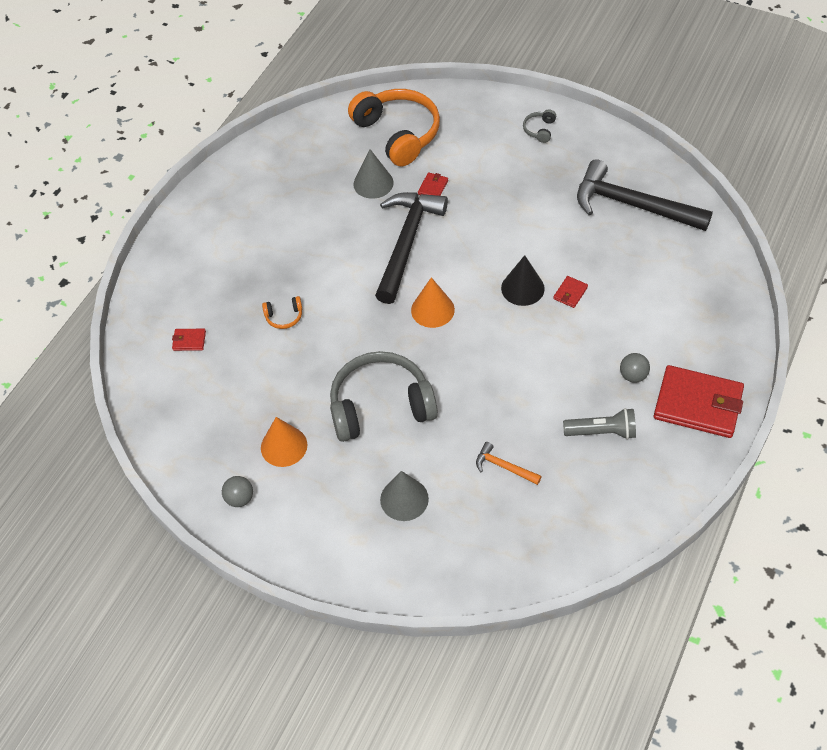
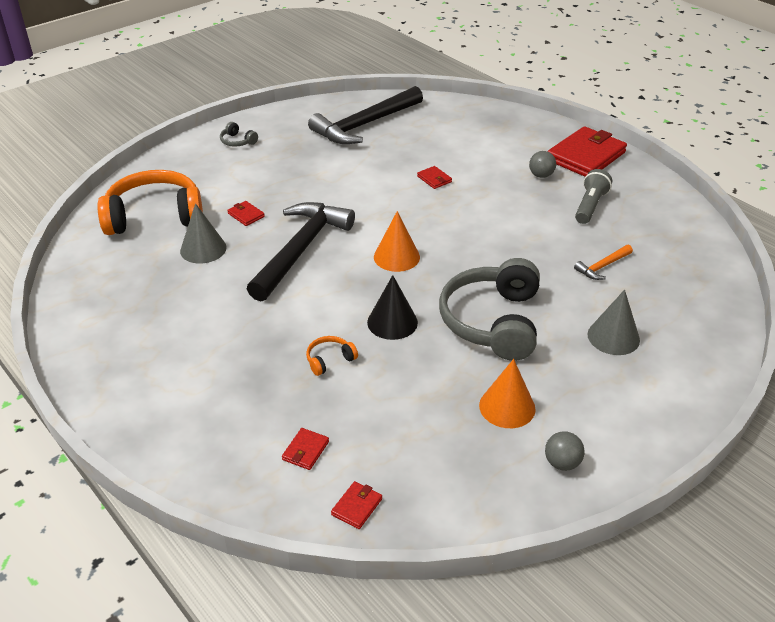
camera: 70 degrees left, 15 degrees down
orange headphones [262,296,302,329] -> orange headphones turned 135 degrees counterclockwise [306,336,358,376]
black hammer [375,192,448,304] -> black hammer turned 75 degrees clockwise [247,202,355,301]
black cone [501,255,545,306] -> black cone moved to [367,275,418,340]
none -> red wallet [331,481,382,529]

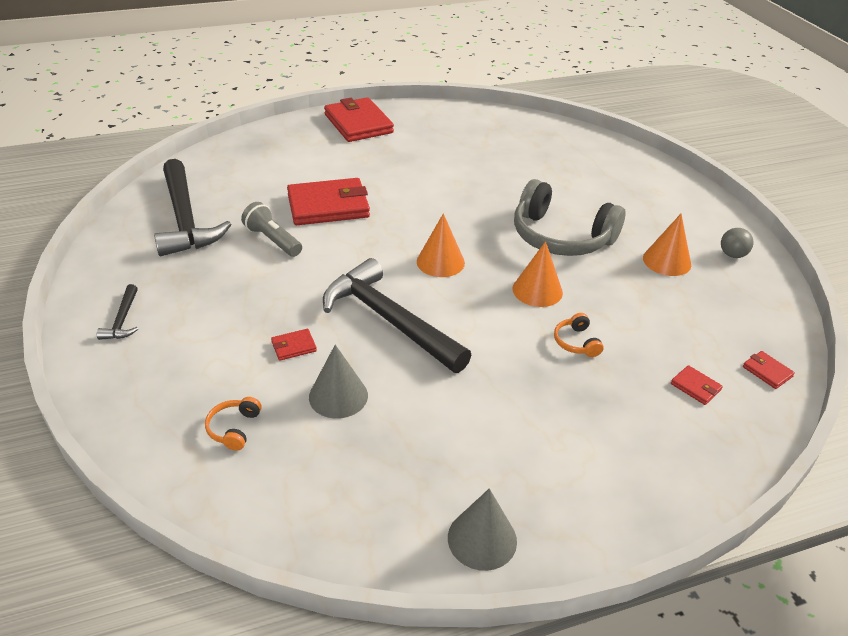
camera: 70 degrees left, 0 degrees up
orange headphones [97,170,203,235] -> orange headphones [205,397,262,451], size x0.40
grey headphones [220,122,258,147] -> black hammer [97,284,138,340]
black cone [367,275,418,340] -> orange cone [513,241,563,307]
red wallet [417,166,452,189] -> red wallet [287,178,370,225], size x2.39
grey ball [529,151,556,178] -> none
orange hammer [574,245,633,280] -> none
grey flashlight [575,169,612,224] -> grey flashlight moved to [241,202,302,257]
grey cone [588,290,640,355] -> grey cone moved to [448,488,517,571]

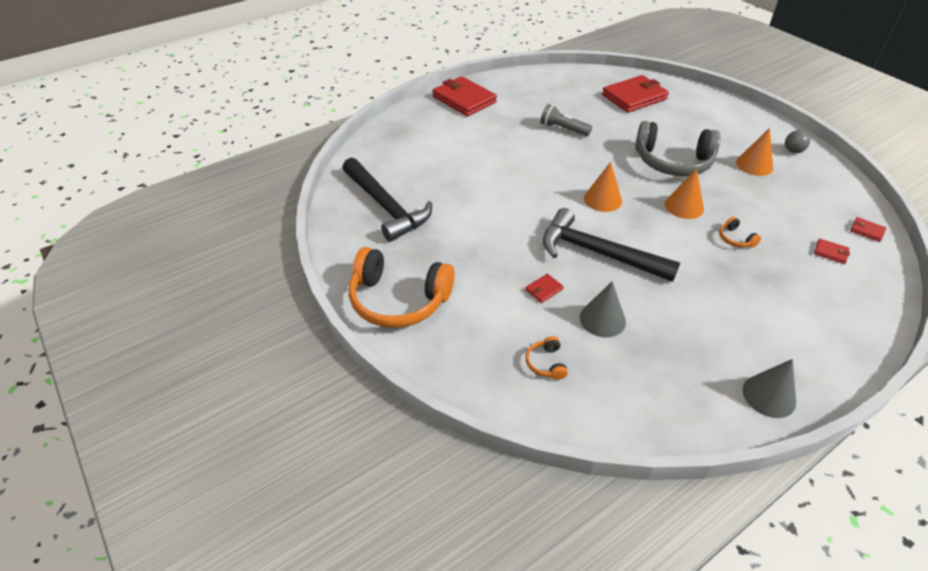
camera: 15 degrees left, 5 degrees up
black hammer [97,284,138,340] -> orange headphones [349,247,455,328]
grey flashlight [241,202,302,257] -> grey flashlight moved to [540,104,592,136]
red wallet [287,178,370,225] -> red wallet moved to [602,75,669,113]

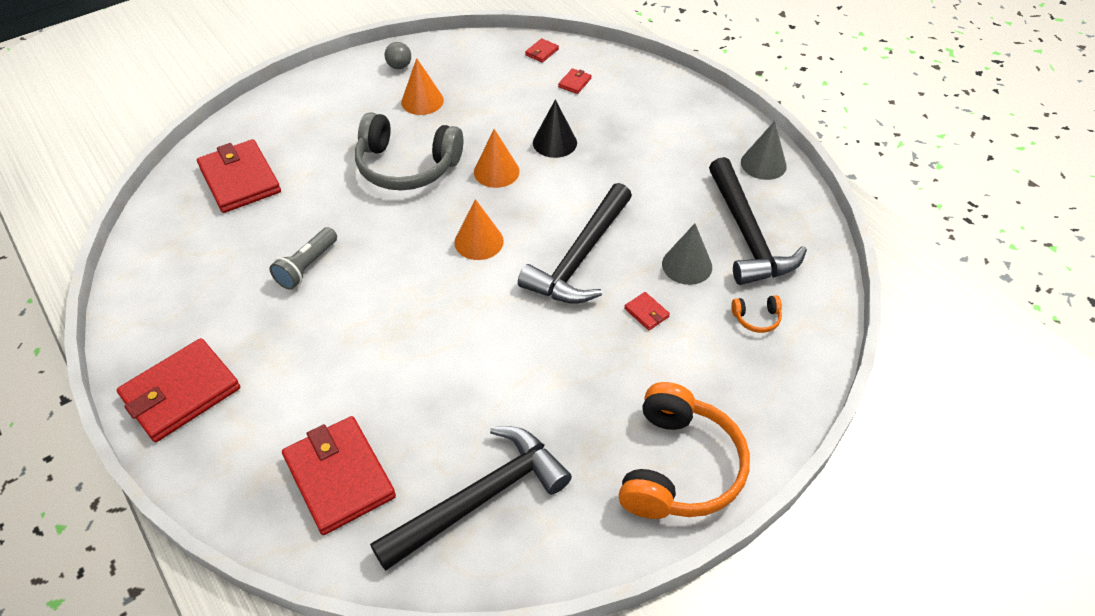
camera: 90 degrees left, 5 degrees up
grey headphones [635,121,721,176] -> grey headphones turned 90 degrees clockwise [355,112,463,190]
orange headphones [719,216,761,248] -> black cone [533,99,577,158]
none -> red wallet [282,416,396,535]
none -> black hammer [709,157,807,285]

